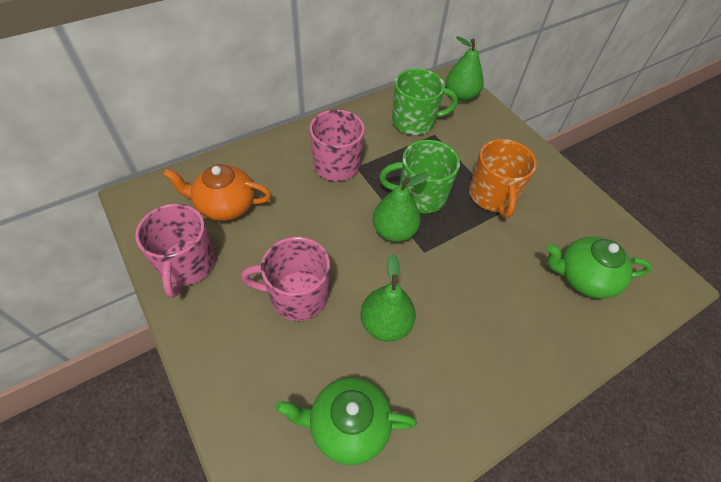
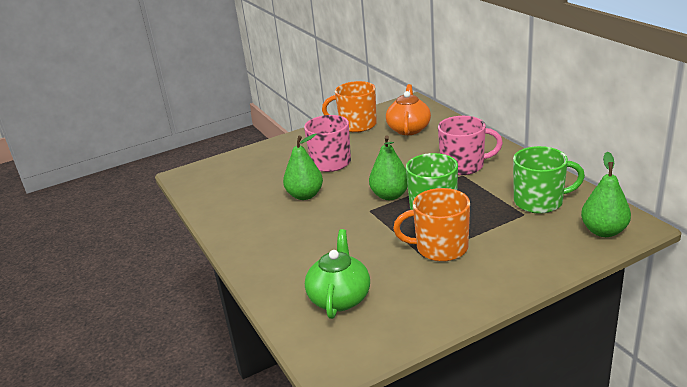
camera: 100 degrees right, 25 degrees down
pink mug [135,204,215,298] -> orange mug [322,81,377,133]
green teapot [276,378,417,465] -> none
green mug [392,69,458,135] -> green mug turned 90 degrees counterclockwise [513,146,585,214]

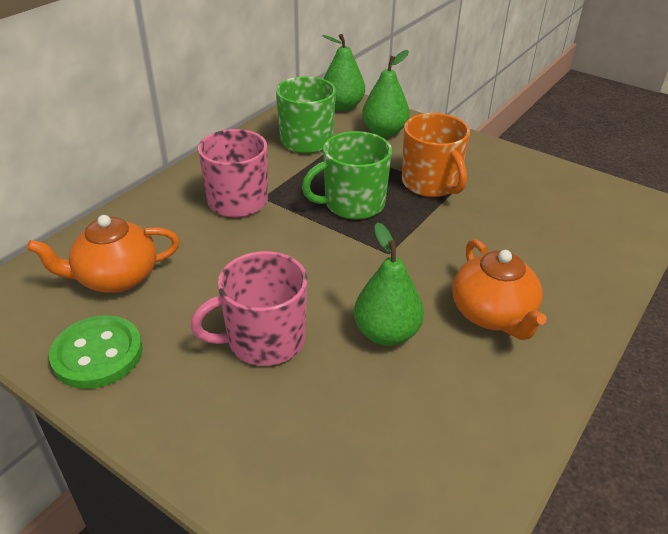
camera: 120 degrees left, 10 degrees up
green teapot [305,229,370,319] -> none
orange mug [322,81,377,133] -> green button [49,315,143,389]
green pear [369,136,408,200] -> green pear moved to [362,50,409,137]
none -> orange teapot [452,239,547,340]

